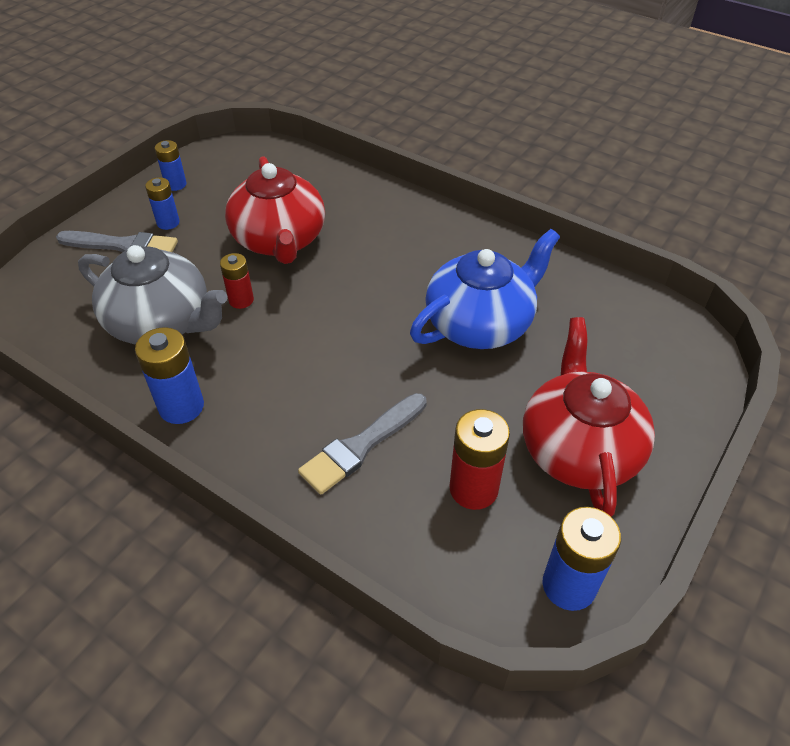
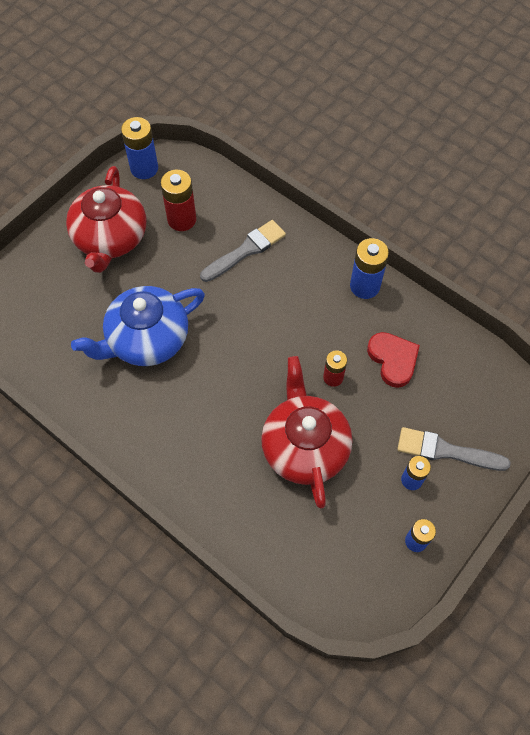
camera: 175 degrees left, 15 degrees up
grey teapot [78,245,227,344] -> red heart [367,332,420,388]

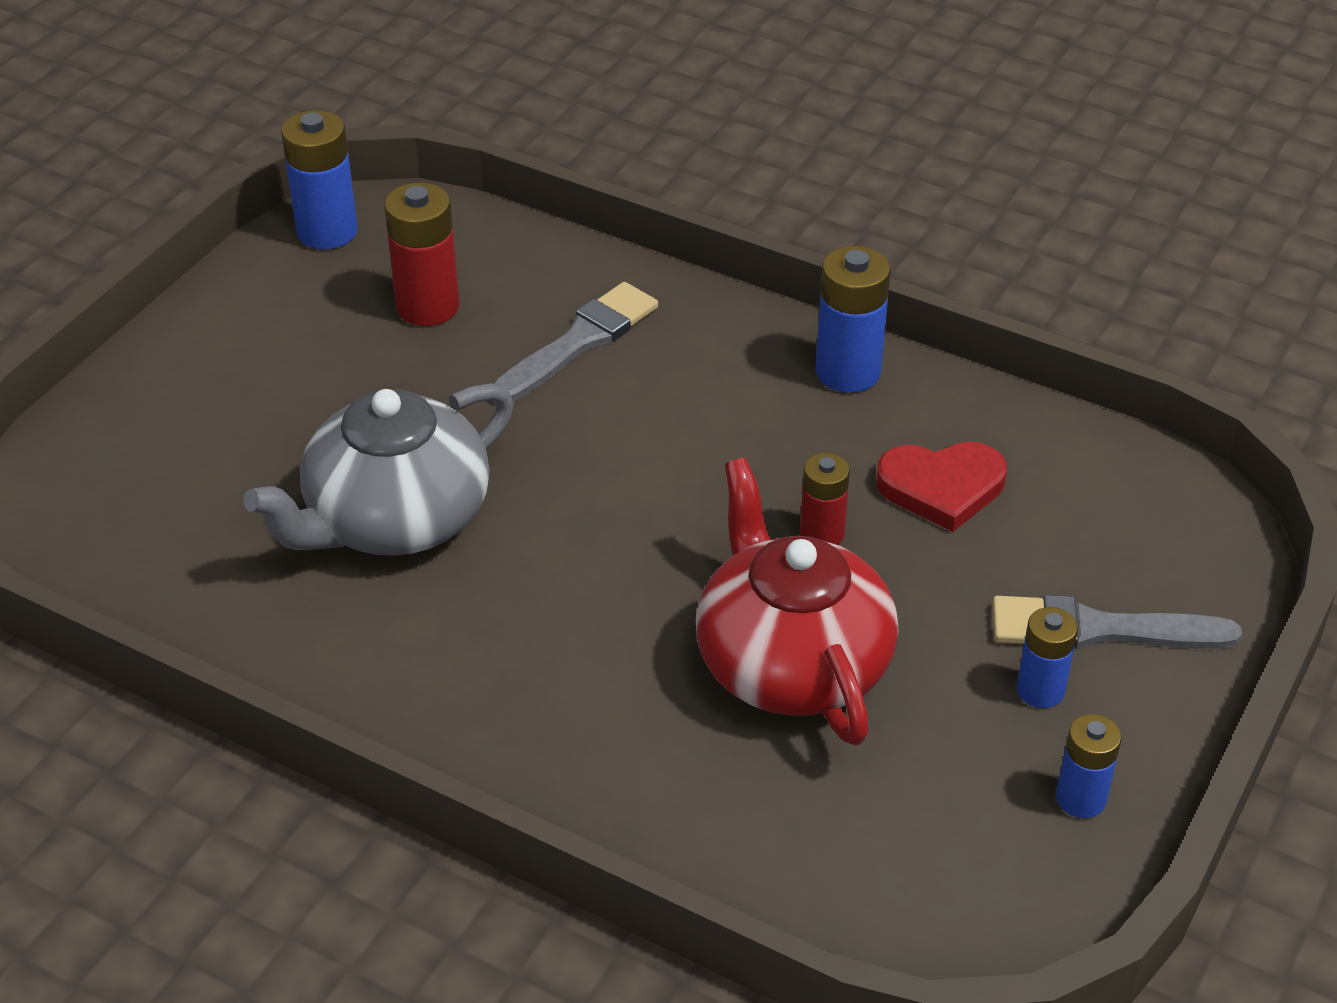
camera: 10 degrees left, 20 degrees down
red teapot [66,166,146,273] -> none
blue teapot [71,286,205,366] -> grey teapot [243,383,514,556]
red heart [367,332,420,388] -> red heart turned 120 degrees clockwise [876,441,1007,532]

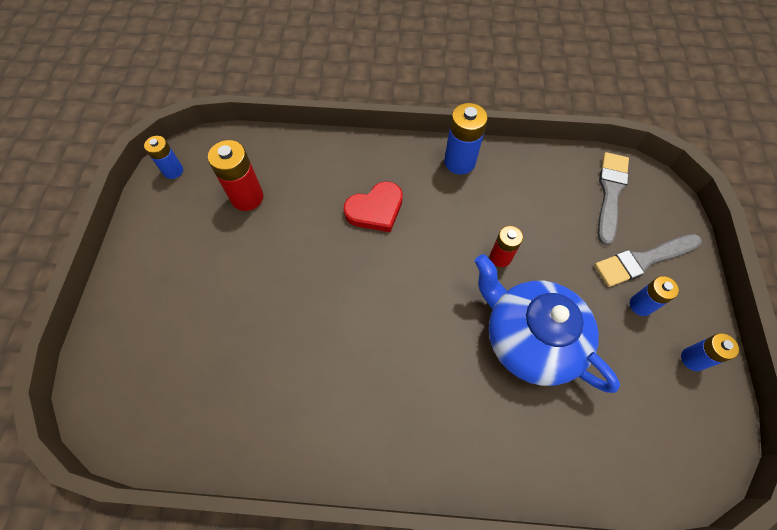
camera: 25 degrees left, 20 degrees up
grey teapot [243,383,514,556] -> none
blue battery [281,110,358,249] -> blue battery [144,136,183,179], size x0.63
grey brush [492,282,658,404] -> grey brush moved to [598,152,629,246]
red teapot [696,458,898,745] -> blue teapot [475,254,620,393]
red heart [876,441,1007,532] -> red heart moved to [343,181,403,232]

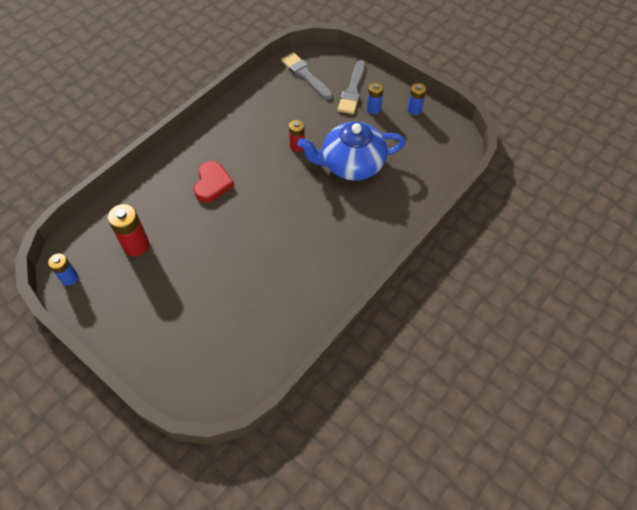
camera: 55 degrees left, 5 degrees down
blue battery [444,103,488,175] -> none

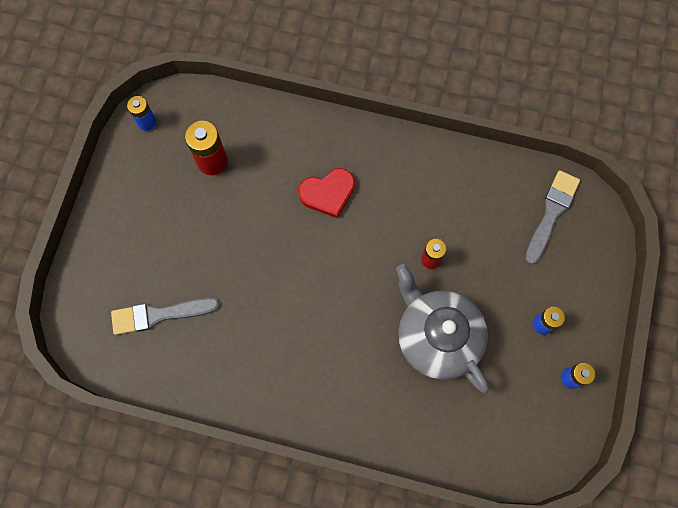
camera: 65 degrees right, 15 degrees up
blue teapot [297,122,406,181] -> grey teapot [396,264,489,394]
grey brush [337,60,366,114] -> grey brush moved to [111,298,220,335]

